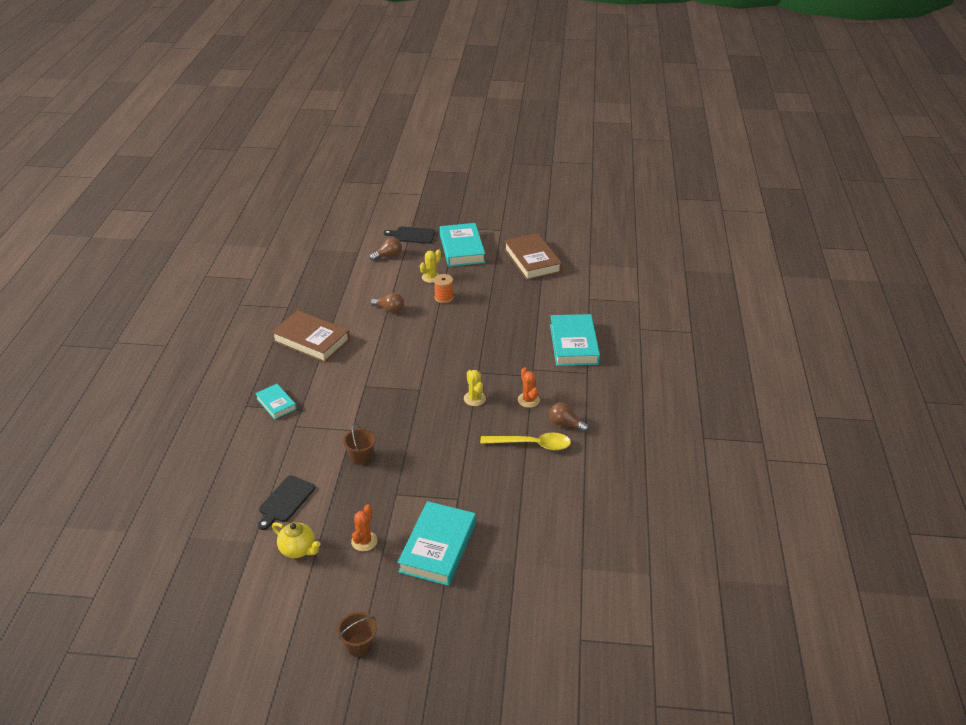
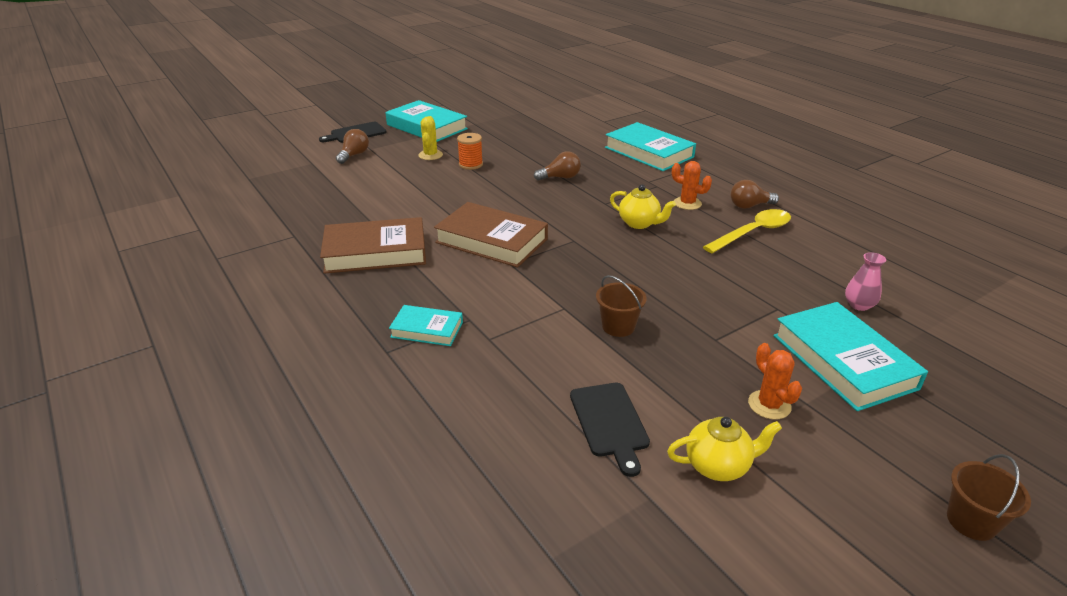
camera: 40 degrees left, 5 degrees down
brown light bulb [371,293,404,313] -> brown light bulb moved to [534,151,581,181]
yellow cactus [464,370,486,406] -> yellow teapot [610,184,676,229]
brown book [504,233,562,280] -> brown book moved to [434,202,548,267]
none -> pink vase [845,252,886,311]

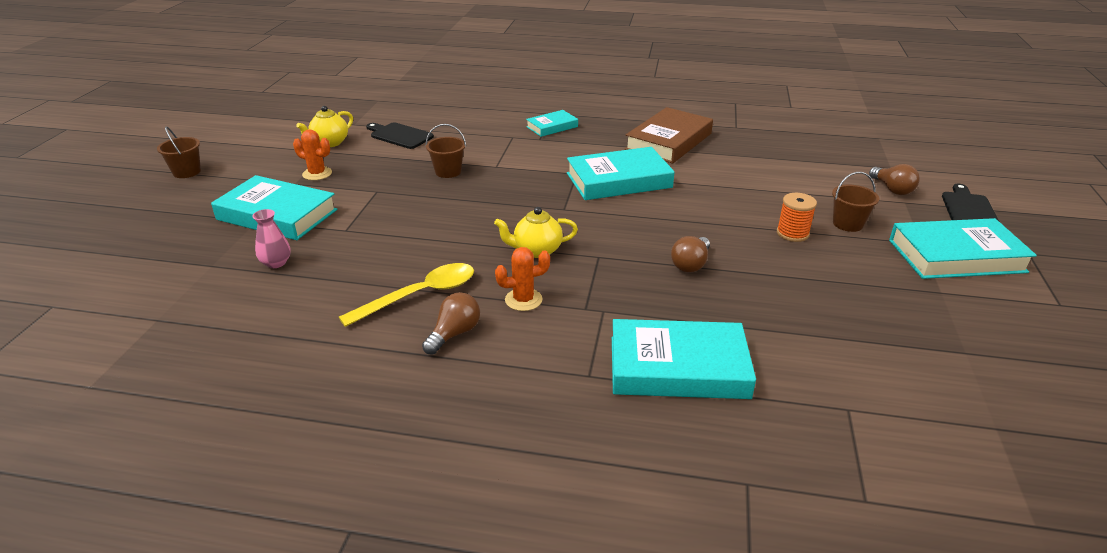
camera: 135 degrees right, 0 degrees up
yellow cactus [418,116,443,160] -> brown bucket [832,172,880,232]
brown book [434,202,548,267] -> turquoise book [567,147,675,200]
yellow spoon [703,209,791,253] -> yellow spoon turned 135 degrees counterclockwise [339,263,474,327]

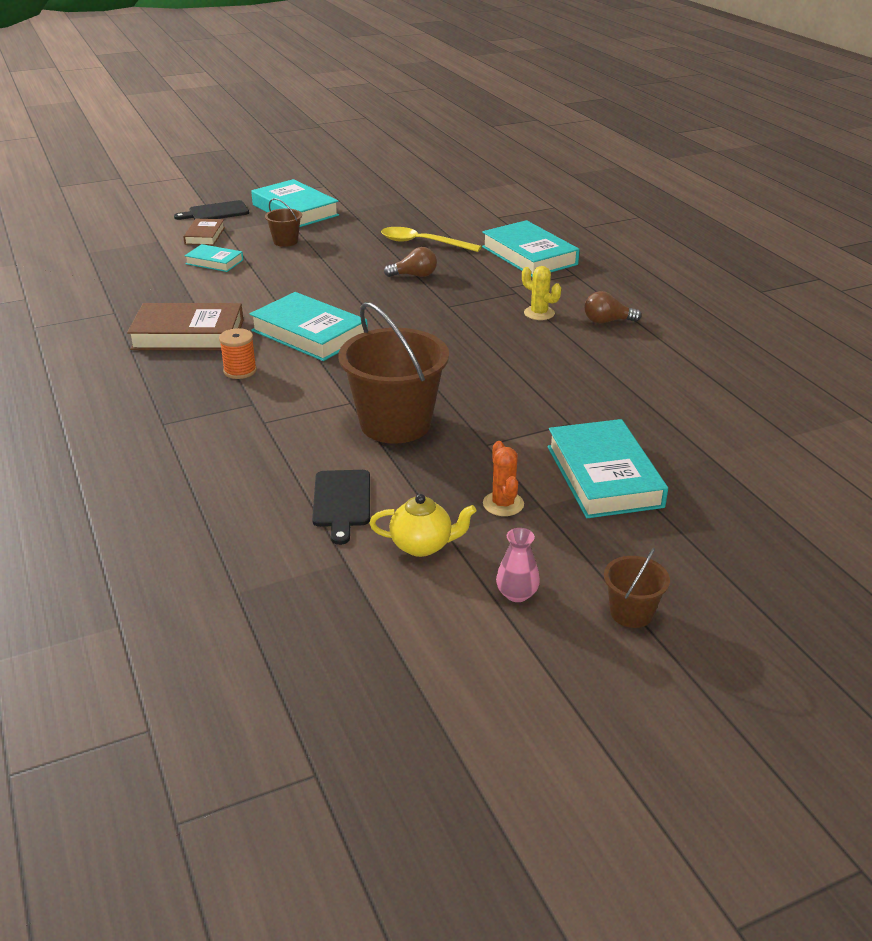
camera: 125 degrees left, 0 degrees up
pink vase [252,209,291,268] -> pink vase moved to [496,528,540,602]
yellow spoon [339,263,474,327] -> yellow spoon moved to [381,227,482,252]
brown bucket [426,124,466,178] -> brown bucket [339,302,449,444], size x2.13
yellow teapot [494,207,578,258] -> none
orange cactus [495,247,550,311] -> yellow cactus [522,266,561,320]
turquoise book [526,110,578,137] -> turquoise book moved to [184,244,243,272]
orange spool [777,193,817,242] -> orange spool moved to [219,328,257,379]
brown light bulb [869,164,920,195] -> brown book [183,219,225,246]

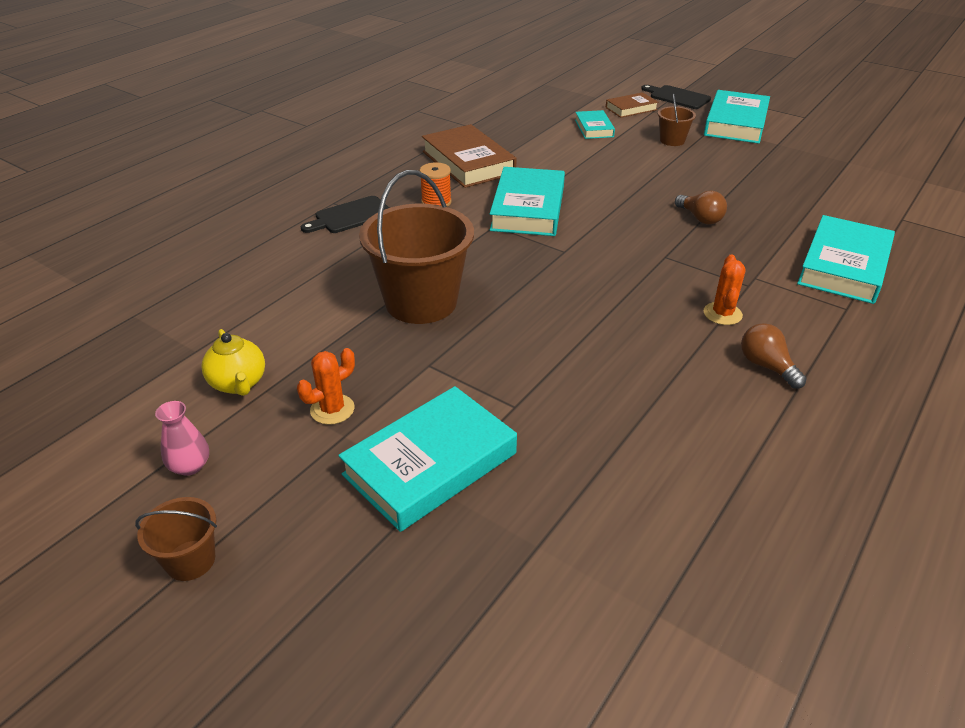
camera: 60 degrees right, 5 degrees up
black cutting board [312,470,370,545] -> black cutting board moved to [301,196,389,233]
yellow spoon [381,227,482,252] -> none
yellow cactus [522,266,561,320] -> orange cactus [704,255,746,325]

